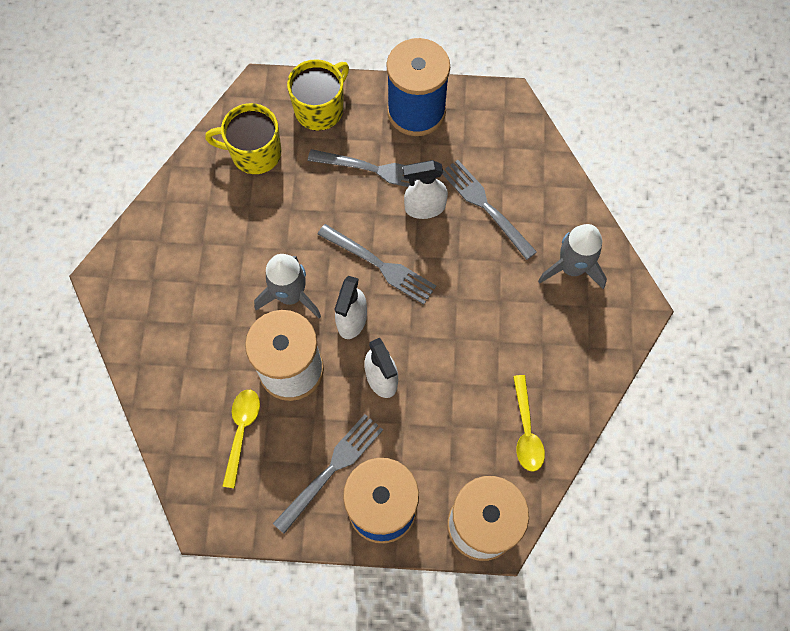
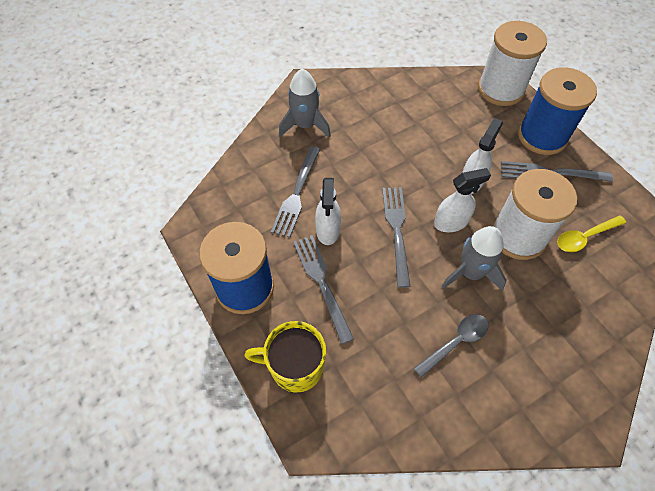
camera: 125 degrees left, 10 degrees down
yellow mug [205,103,281,174] -> none
white spray bottle [403,160,448,219] -> white spray bottle turned 45 degrees clockwise [315,178,341,245]
yellow spoon [513,375,545,472] -> none
none -> grey spoon [413,314,489,378]

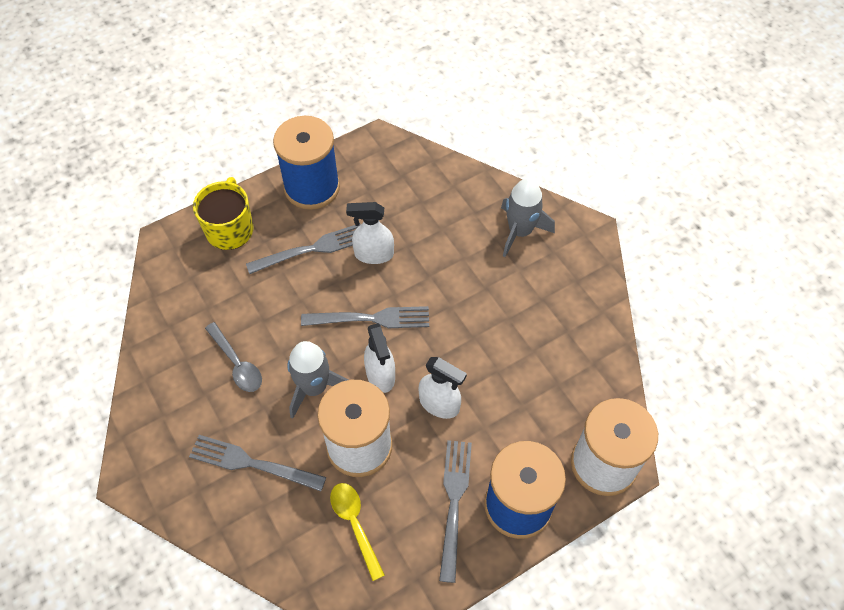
camera: 90 degrees right, 0 degrees up
grey fork [271,146,320,238] -> grey fork moved to [189,435,326,491]

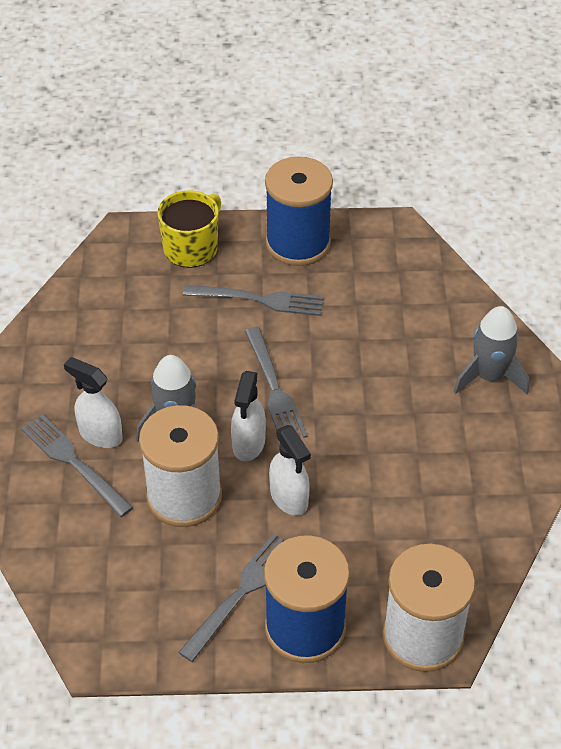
camera: 30 degrees right, 10 degrees down
grey spoon [205,322,262,392] -> none
grey fork [301,306,429,328] -> grey fork turned 45 degrees clockwise [245,327,307,438]
yellow spoon [330,483,385,581] -> none
white spray bottle [346,202,394,264] -> white spray bottle moved to [64,357,123,448]

